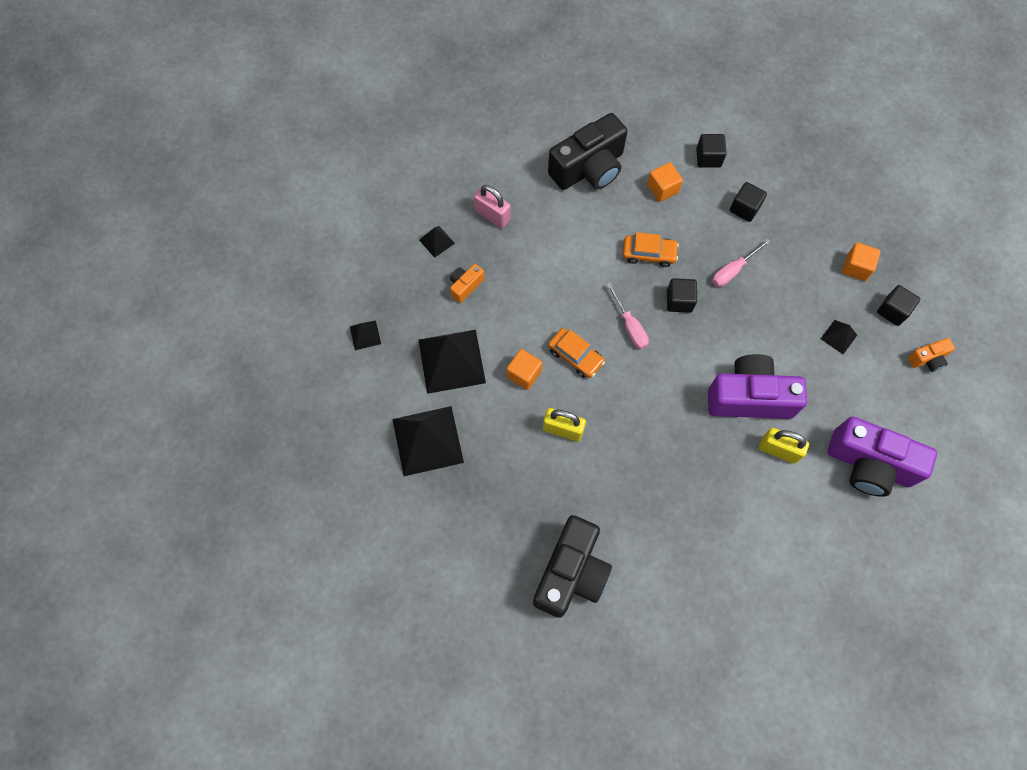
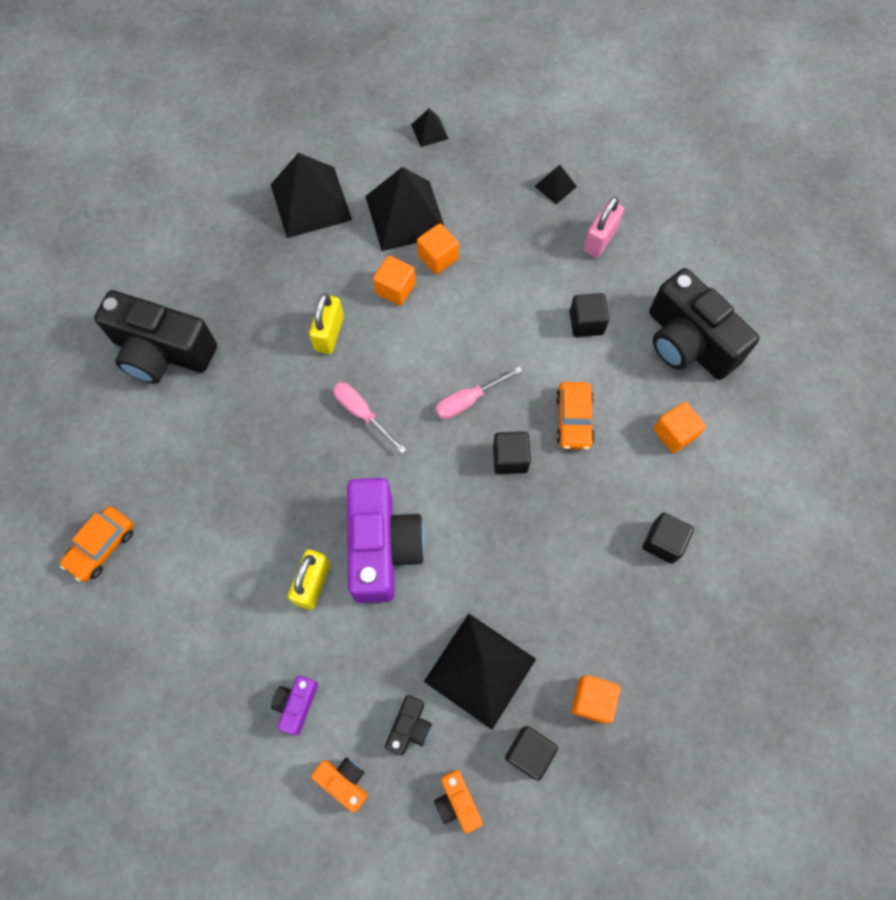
camera: 85 degrees right, 0 degrees up
orange camera [450,264,485,303] -> orange camera moved to [311,757,368,813]
orange car [548,328,605,378] -> orange car moved to [60,506,134,582]
black cube [696,134,727,168] -> black cube moved to [570,293,609,337]
pink screwdriver [712,239,771,287] -> pink screwdriver moved to [333,382,406,453]
black pyramid [821,320,857,354] -> black pyramid [424,614,536,730], size x2.18
purple camera [827,416,937,497] -> purple camera [271,675,318,735], size x0.46
none -> black camera [385,695,432,755]
none -> orange cube [417,224,459,274]

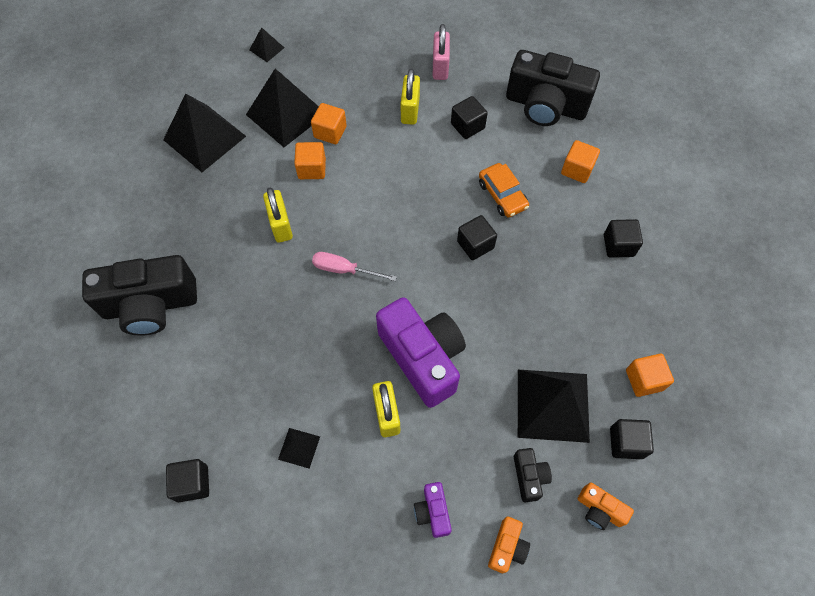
camera: 30 degrees left, 5 degrees down
orange car [60,506,134,582] -> black cube [166,459,209,502]
orange camera [311,757,368,813] -> orange camera turned 105 degrees clockwise [488,516,530,573]
pink screwdriver [435,366,523,419] -> none
black pyramid [534,165,577,204] -> black pyramid moved to [278,428,320,469]
none -> yellow padlock [401,69,420,125]

